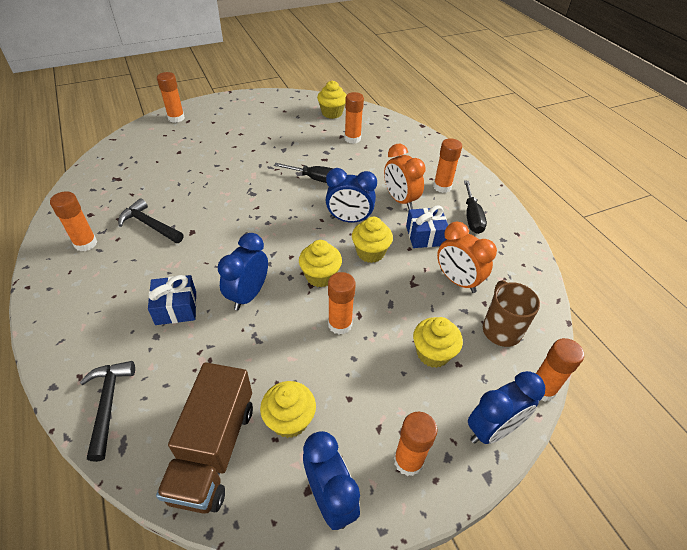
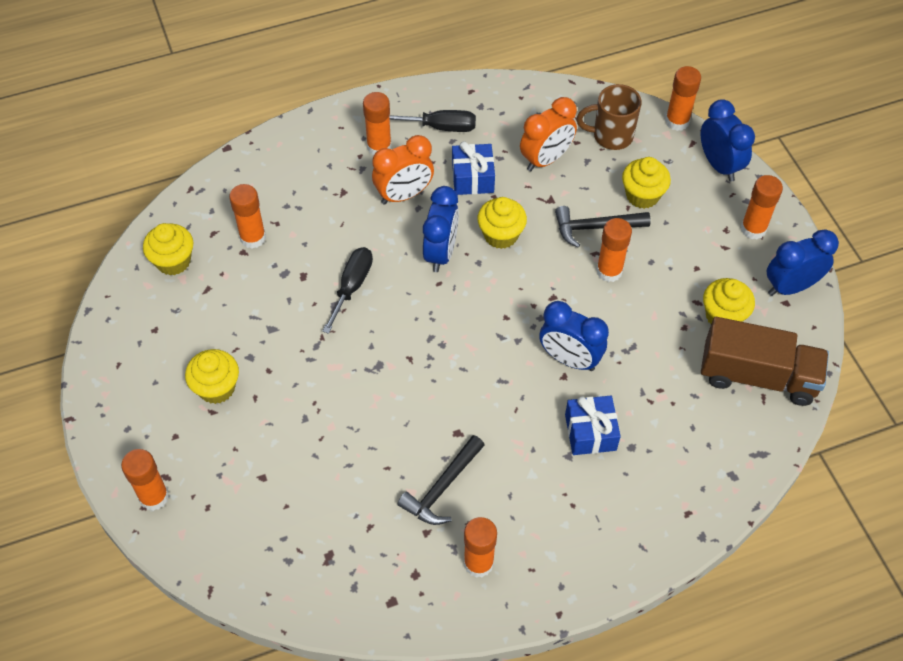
camera: 85 degrees left, 10 degrees up
black hammer [80,361,135,462] -> black hammer moved to [555,206,651,248]
yellow cupcake [299,240,342,287] -> yellow cupcake moved to [185,349,239,404]

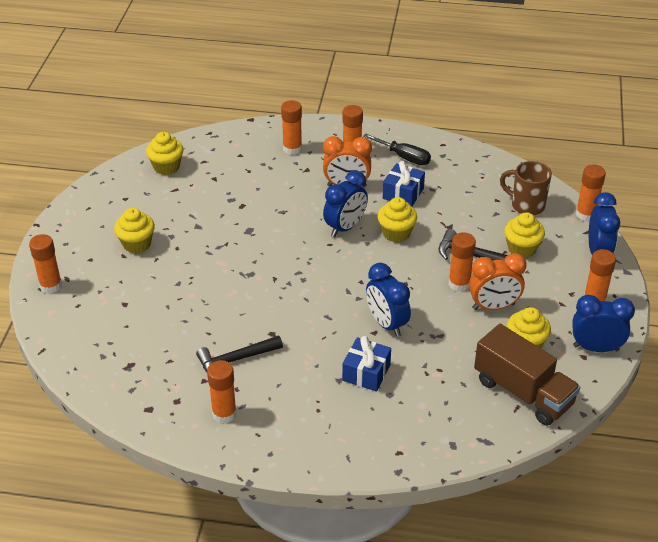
camera: 30 degrees right, 15 degrees down
orange glue stick [229,184,266,248] -> orange glue stick moved to [281,100,302,155]
black screwdriver [322,247,373,334] -> none
orange clock [520,97,577,171] -> orange clock moved to [469,253,527,310]

